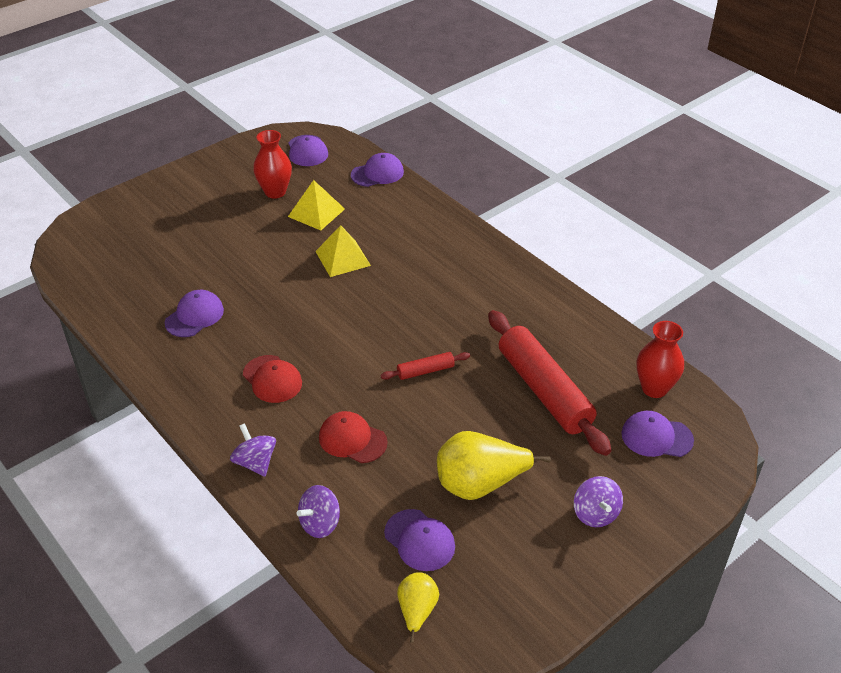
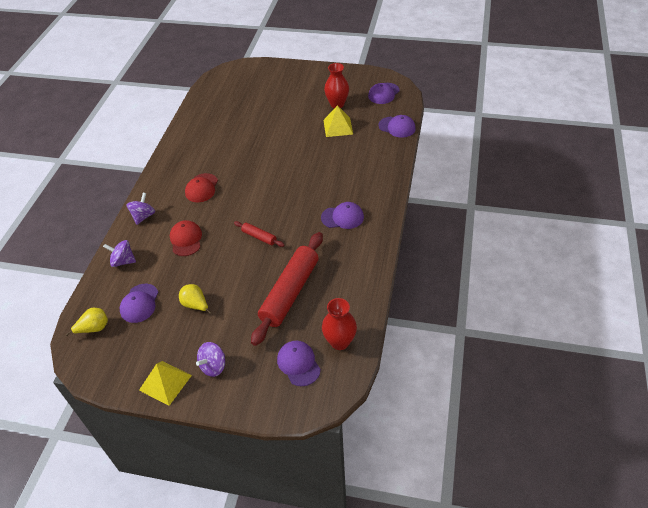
camera: 55 degrees right, 5 degrees up
purple cap [165,290,224,337] -> purple cap moved to [321,202,364,229]
yellow pyramid [315,225,371,277] -> yellow pyramid moved to [139,361,192,406]
yellow pear [437,431,551,500] -> yellow pear [179,284,212,314], size x0.56

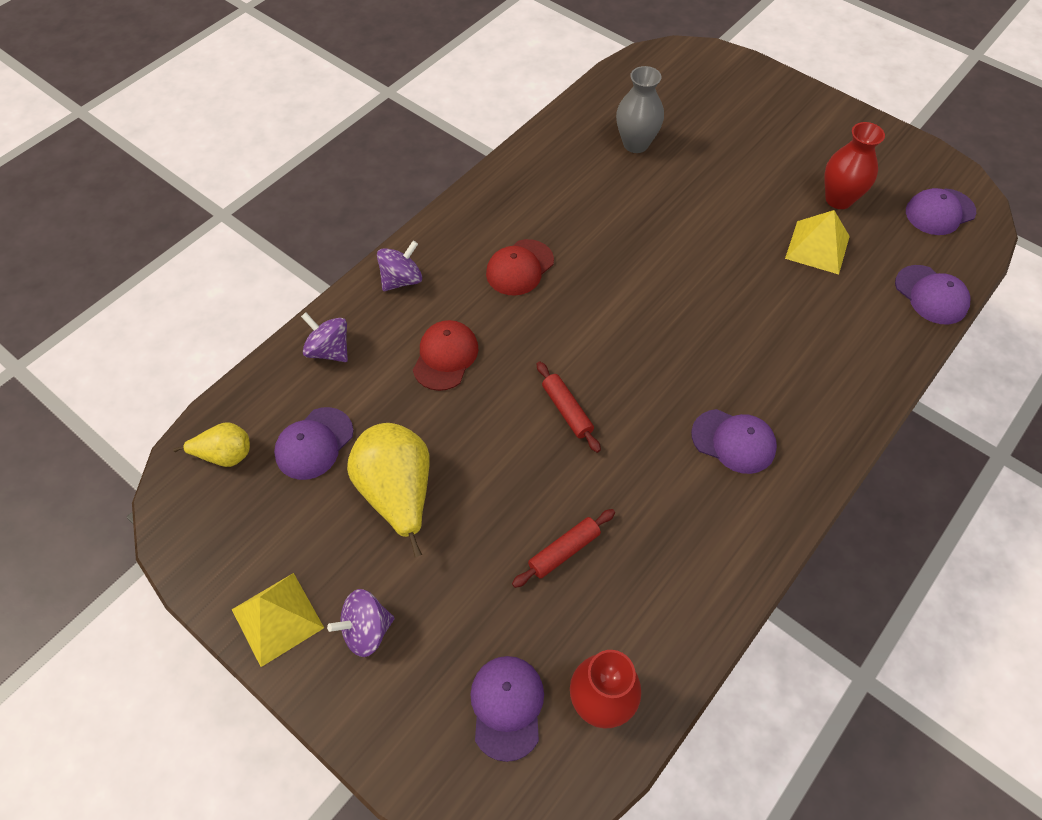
camera: 25 degrees right, 10 degrees up
yellow pear [179,284,212,314] -> yellow pear [347,423,430,557], size x1.78
red rolling pin [251,232,323,346] -> red rolling pin [512,509,615,588], size x0.45
none -> grey vase [616,66,664,153]

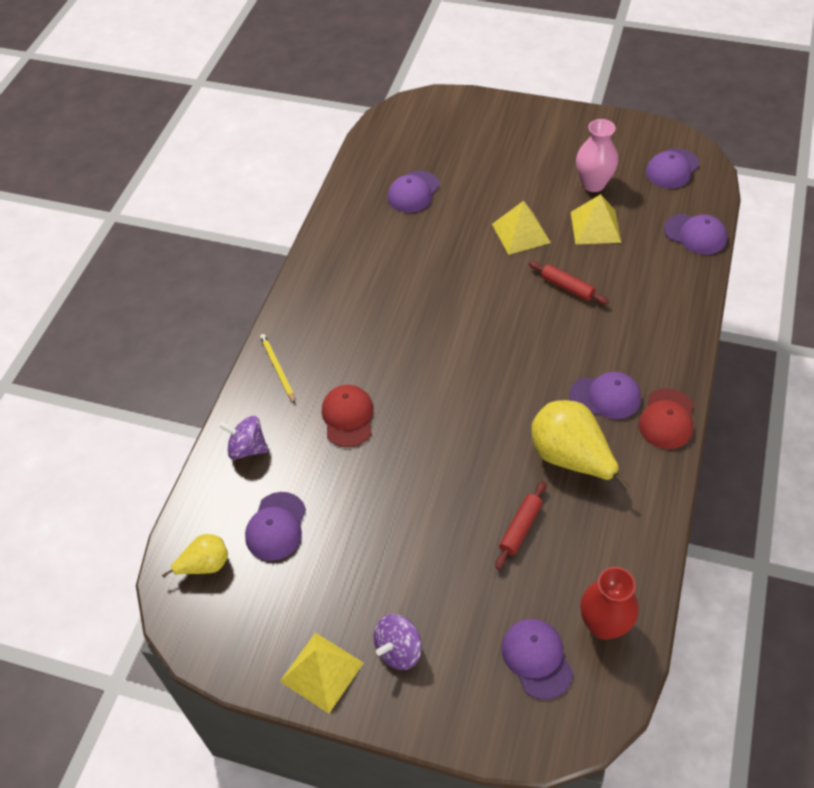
camera: 20 degrees left, 5 degrees down
yellow pear [347,423,430,557] -> yellow pear moved to [531,400,630,491]
purple spinning top [377,241,422,291] -> yellow pencil [260,334,295,404]
red cap [486,239,554,296] -> red cap moved to [639,388,694,449]
red rolling pin [537,361,601,453] -> red rolling pin moved to [529,261,609,305]
grey vase [616,66,664,153] -> purple cap [388,171,440,213]
red vase [824,122,885,209] -> pink vase [576,119,618,192]
none -> yellow pyramid [492,201,551,255]

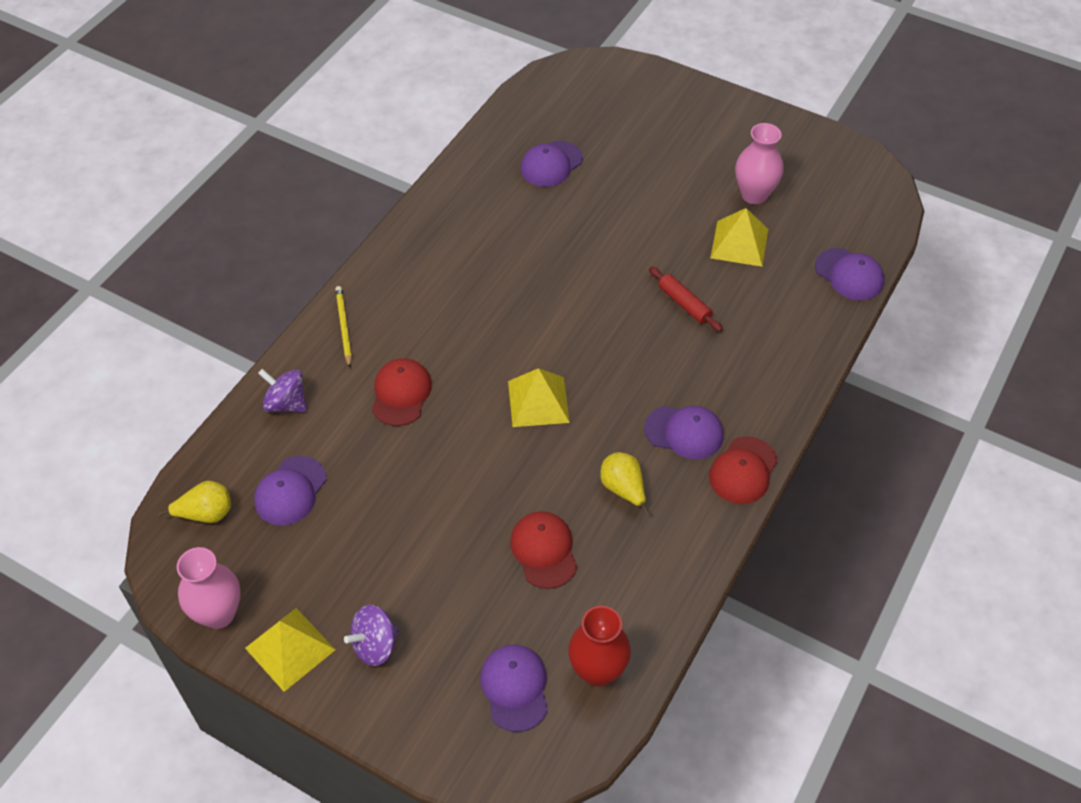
camera: 10 degrees right, 0 degrees up
yellow pyramid [492,201,551,255] -> yellow pyramid moved to [508,368,570,427]
red rolling pin [495,481,546,569] -> red cap [510,511,578,589]
yellow pear [531,400,630,491] -> yellow pear [600,452,649,514], size x0.56
purple cap [646,148,699,188] -> none
none -> pink vase [177,547,241,629]

